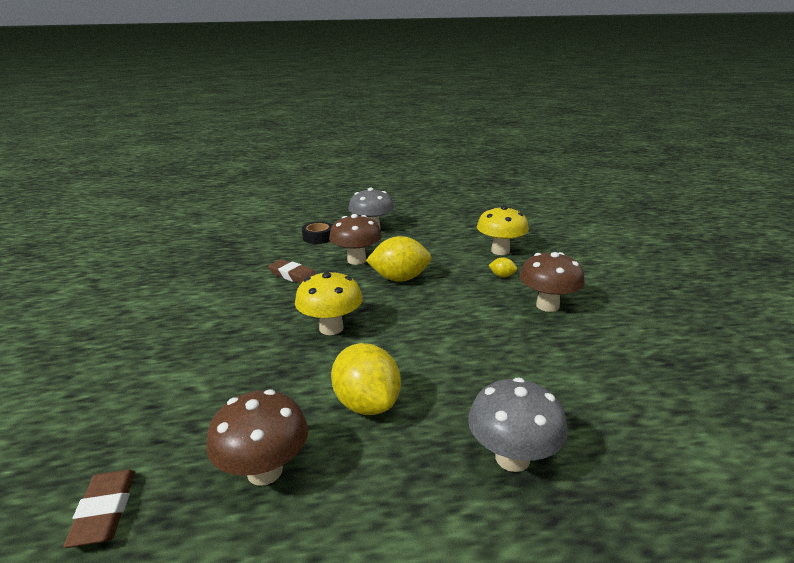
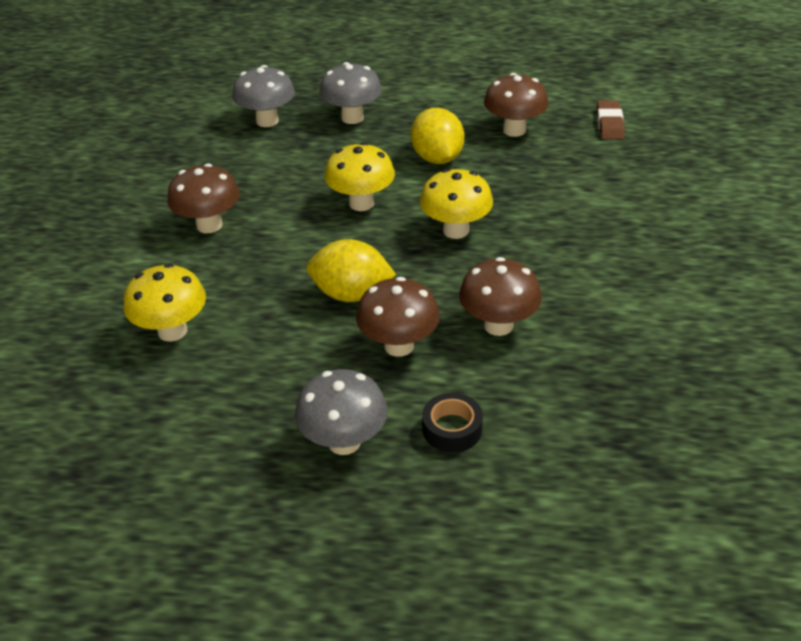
camera: 165 degrees left, 15 degrees up
brown eraser [268,259,316,284] -> brown mushroom [459,257,542,336]
yellow lemon [488,257,517,277] -> none
none -> grey mushroom [232,65,295,127]
none -> yellow mushroom [324,142,395,211]

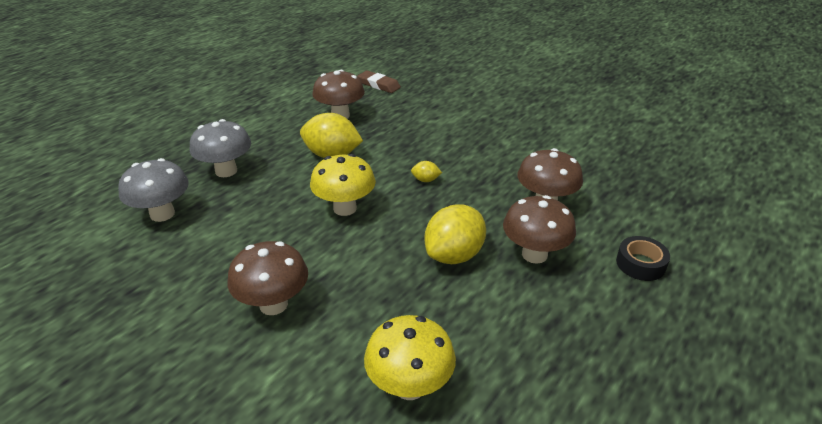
camera: 60 degrees left, 5 degrees down
grey mushroom [295,369,388,455] -> none
yellow mushroom [420,169,493,239] -> yellow lemon [411,161,442,182]

